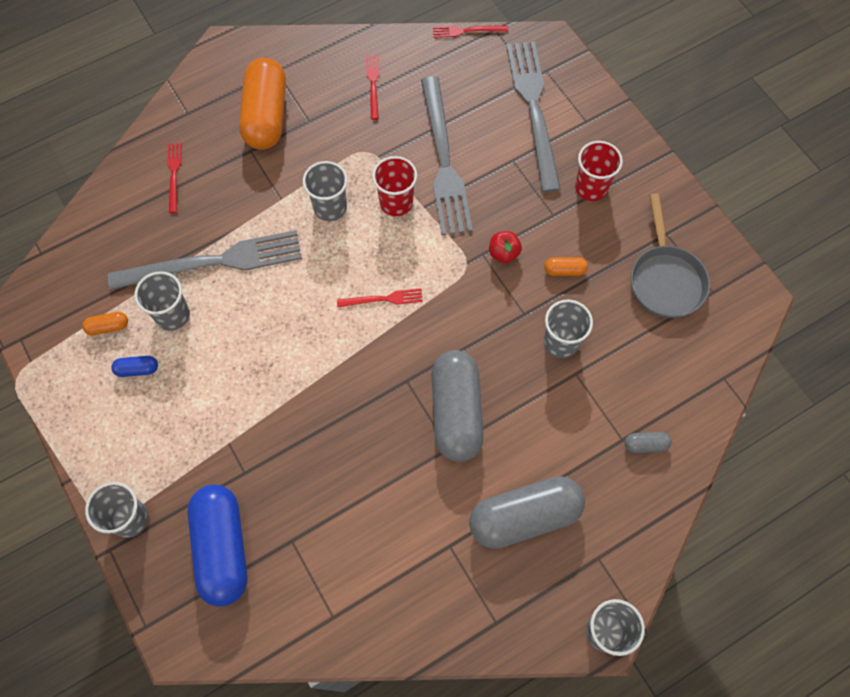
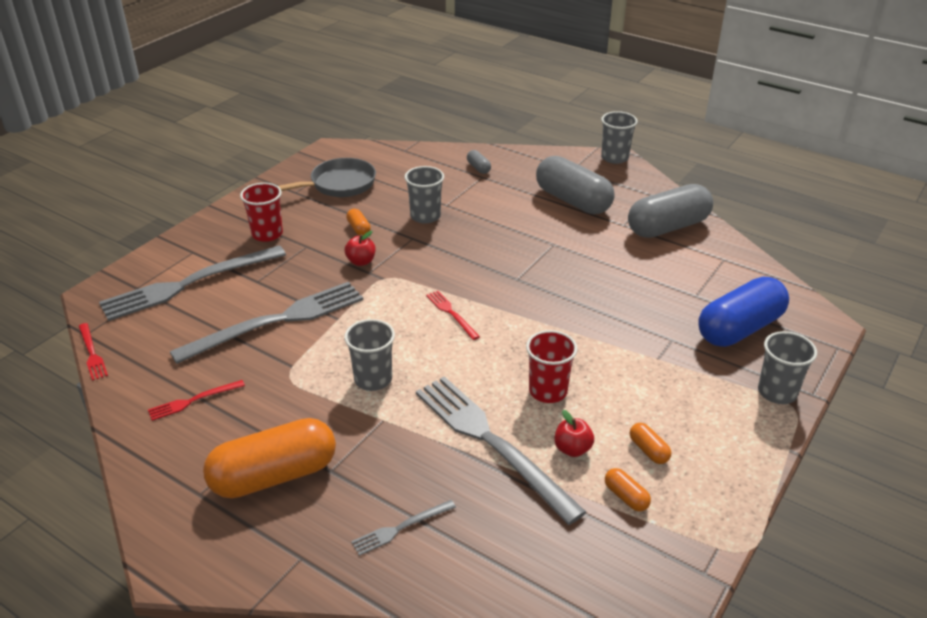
camera: 115 degrees left, 30 degrees down
blue capsule [111,356,158,377] -> orange capsule [630,423,671,464]
grey cup [134,271,190,331] -> red apple [554,410,594,457]
red fork [167,143,181,213] -> grey fork [351,500,456,556]
red cup [372,156,417,216] -> red cup moved to [526,330,577,403]
grey capsule [432,350,484,462] -> grey capsule moved to [628,184,713,238]

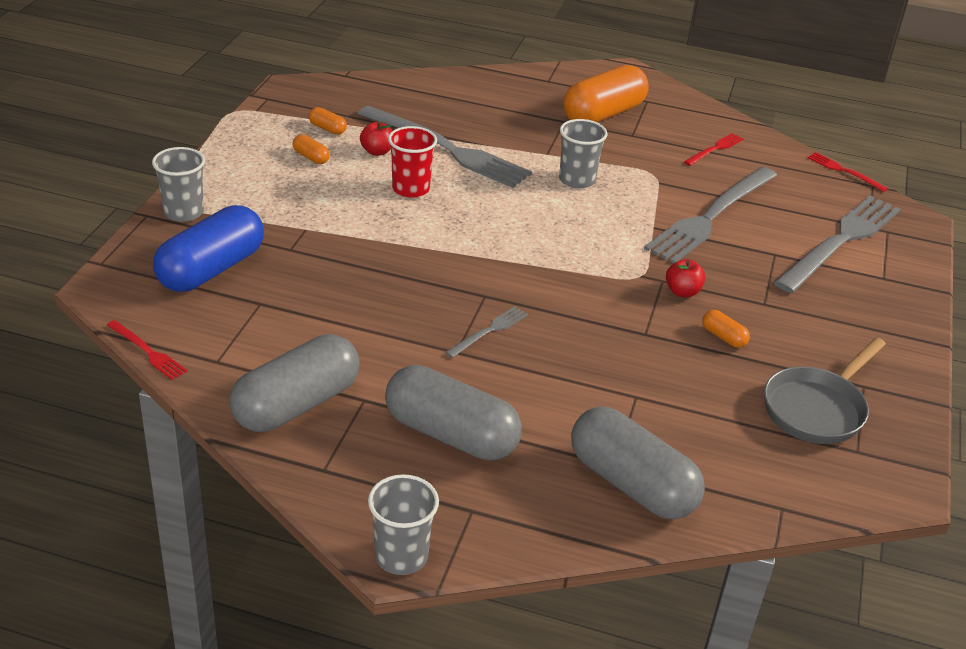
camera: 160 degrees right, 0 degrees up
red cup [240,183,283,242] -> none
grey fork [351,500,456,556] -> grey fork moved to [445,306,528,358]
grey cup [405,166,444,224] -> none
red fork [426,291,480,340] -> red fork moved to [107,320,187,380]
grey capsule [467,150,491,174] -> grey capsule [571,407,705,520], size x2.44

